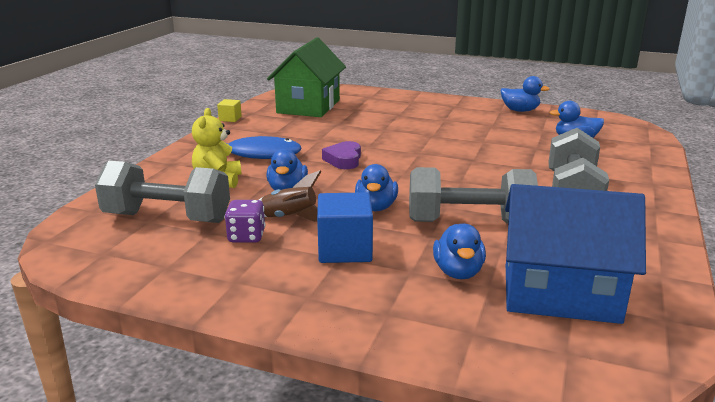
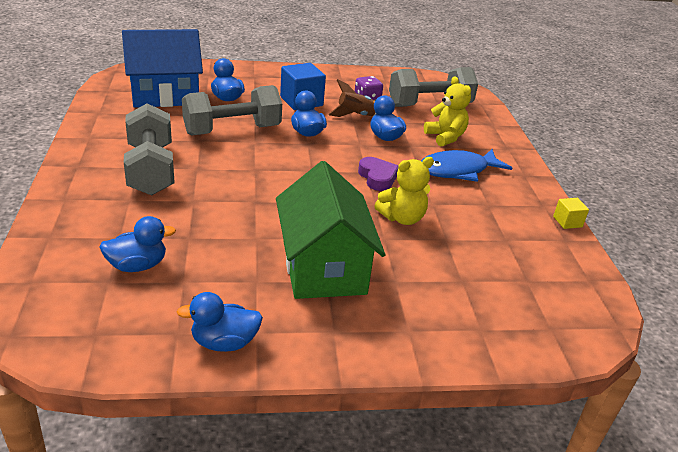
camera: 150 degrees right, 10 degrees up
green house [267,37,346,117] -> green house moved to [276,161,385,299]
none -> yellow teddy bear [374,157,434,225]

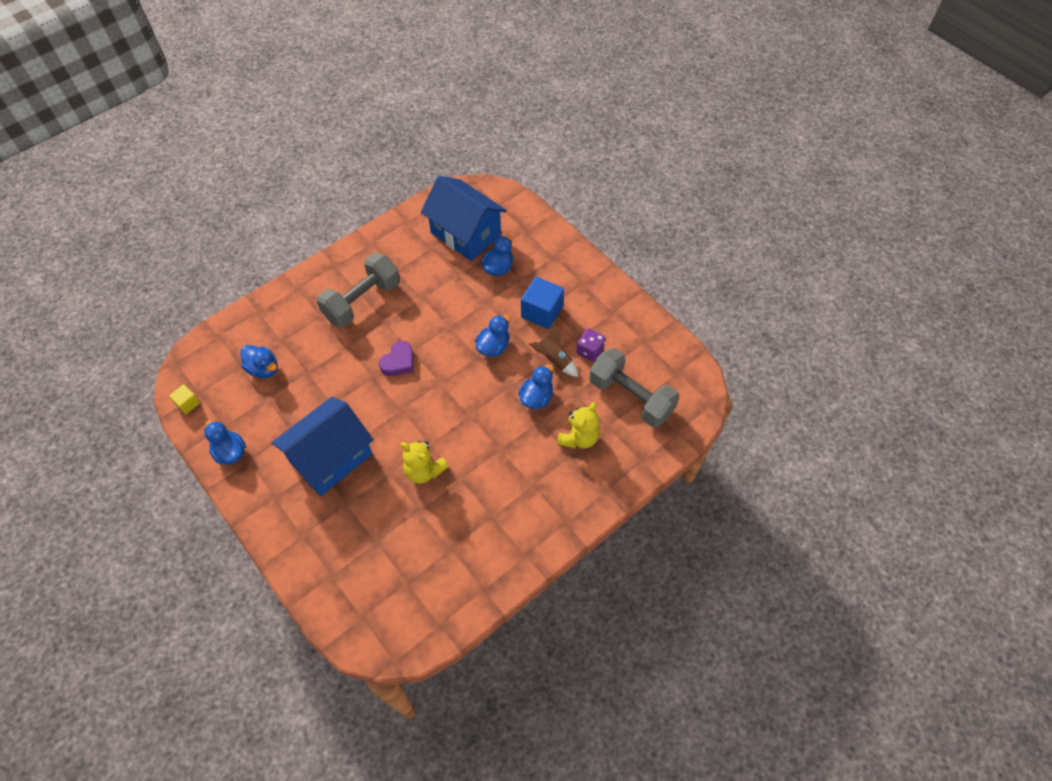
camera: 60 degrees right, 25 degrees up
grey dumbbell [182,85,282,136] -> none
green house [276,161,385,299] -> blue house [272,397,374,496]
purple heart [358,157,399,191] -> purple heart moved to [379,341,413,376]
blue fish [421,149,512,182] -> none
yellow cube [553,198,589,229] -> yellow cube moved to [169,384,200,414]

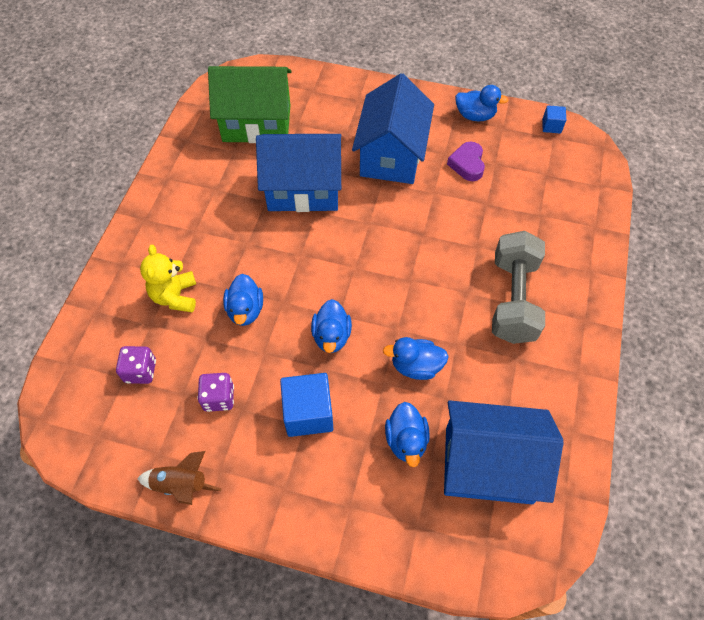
camera: 145 degrees right, 0 degrees up
yellow cube [169,384,200,414] -> blue cube [542,105,566,134]
blue duck [240,345,278,378] -> blue duck moved to [383,337,449,380]
purple heart [379,341,413,376] -> purple heart moved to [447,141,485,181]
yellow teddy bear [401,441,449,484] -> blue house [256,134,341,212]
brown rocket [529,322,578,377] -> brown rocket moved to [137,451,221,505]
grey dumbbell [589,348,680,428] -> purple dice [116,346,156,384]
none -> green house [208,66,292,143]

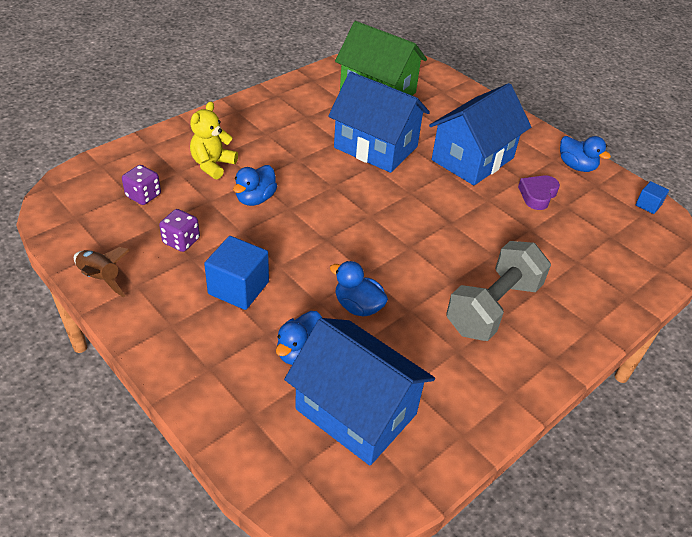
camera: 30 degrees right, 15 degrees down
blue duck [311,299,352,353] -> none

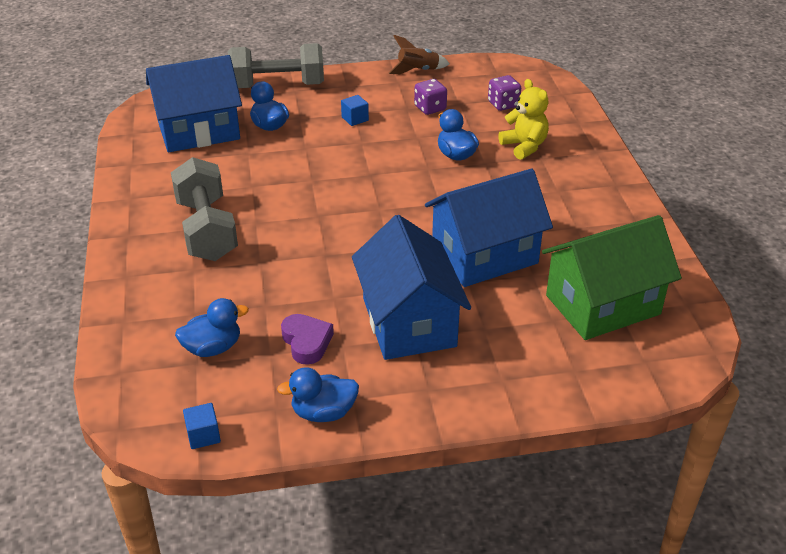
camera: 125 degrees right, 5 degrees down
blue cube [204,236,269,310] -> blue cube [341,95,369,126], size x0.53
blue duck [330,261,388,317] -> blue duck moved to [175,298,249,357]
none -> grey dumbbell [228,43,324,88]

